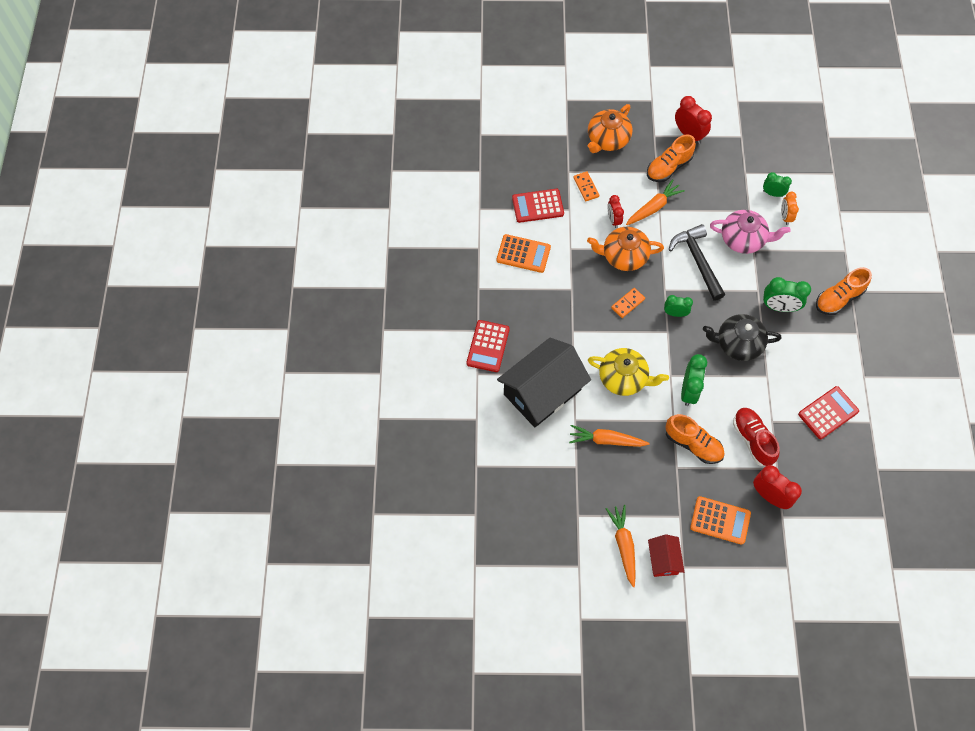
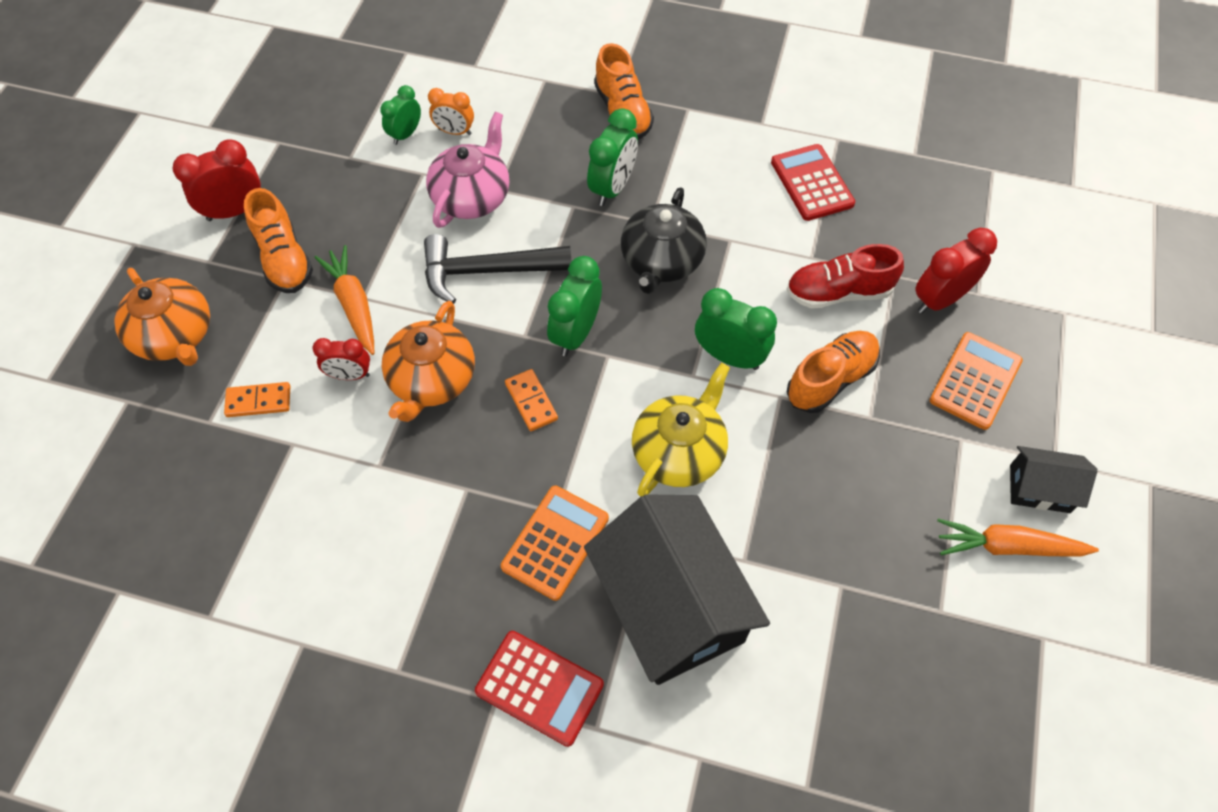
camera: 75 degrees left, 5 degrees down
orange calculator [497,234,551,273] -> orange calculator moved to [501,486,609,601]
red calculator [512,189,564,223] -> none
orange carrot [569,425,649,447] -> none
red house [648,534,684,577] -> black house [1010,446,1098,513]
green clock [664,295,693,317] -> green clock [547,256,602,356], size x1.56

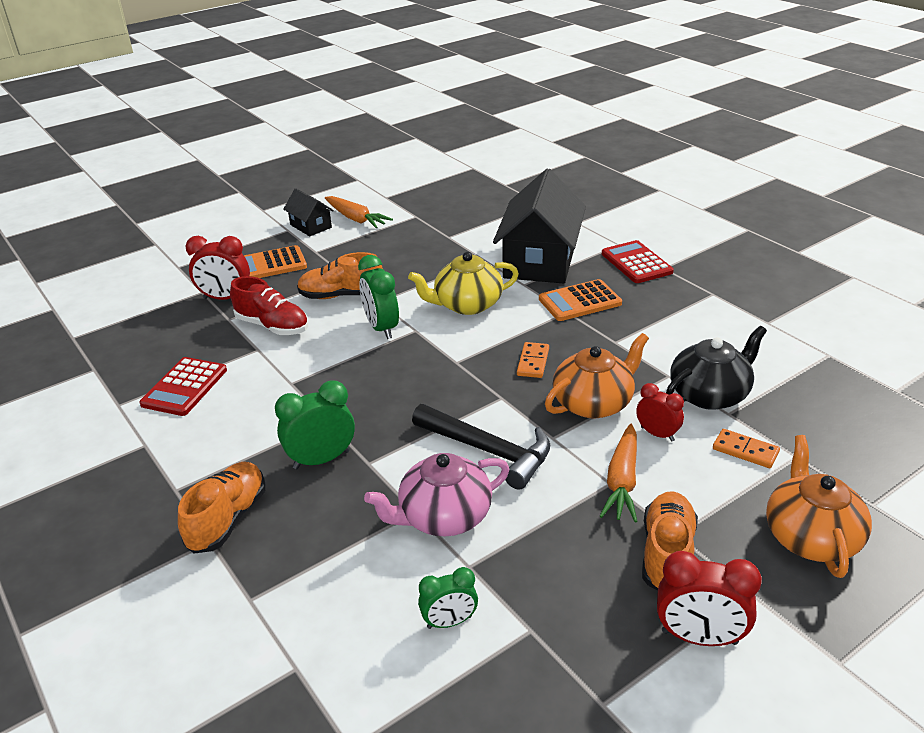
camera: 140 degrees left, 25 degrees down
orange clock [428,88,474,135] -> none
green clock [547,256,602,356] -> none
black teapot [621,187,707,294] -> black teapot moved to [666,326,767,410]

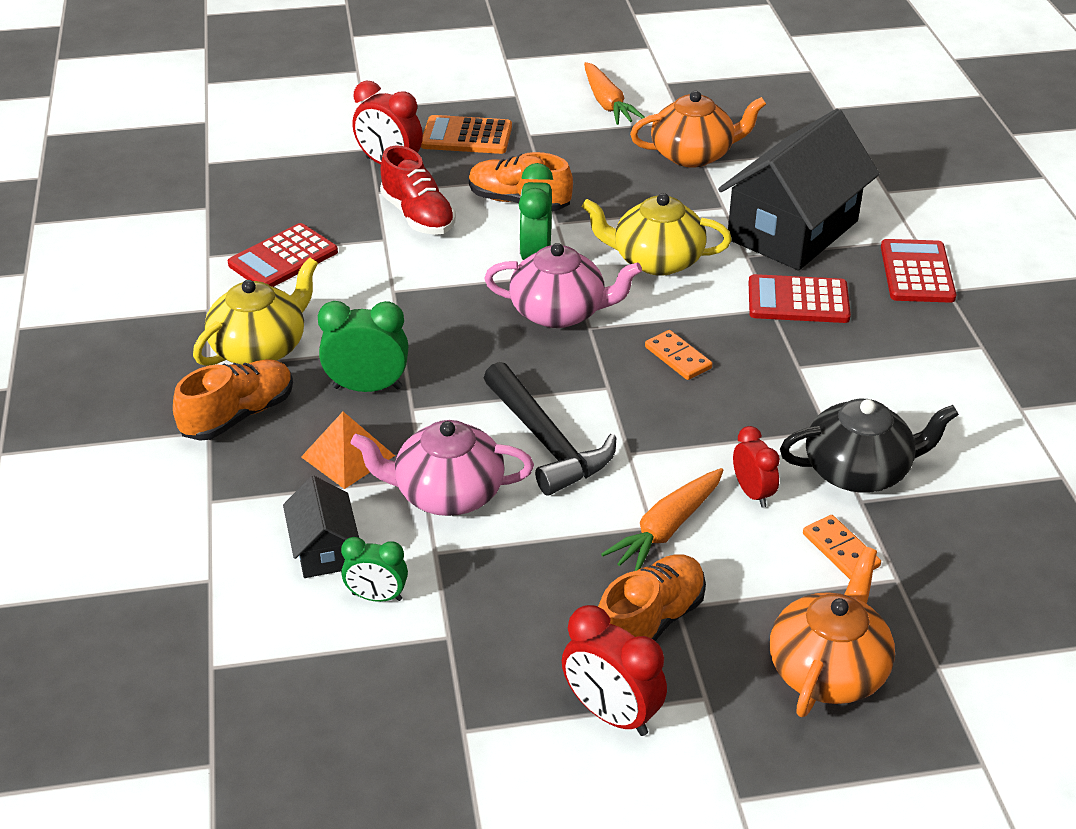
camera: 25 degrees right, 5 degrees up
black house [283,188,334,236] -> black house moved to [283,476,359,578]
orange domino [517,342,549,378] -> orange domino turned 75 degrees counterclockwise [645,330,712,380]
orange calculator [539,279,622,321] -> red calculator [749,274,851,323]
orange teapot [545,333,649,419] -> orange teapot moved to [630,91,766,168]
none -> yellow teapot [193,257,318,366]
none -> orange pyramid [301,412,395,489]
none -> pink teapot [484,243,642,328]

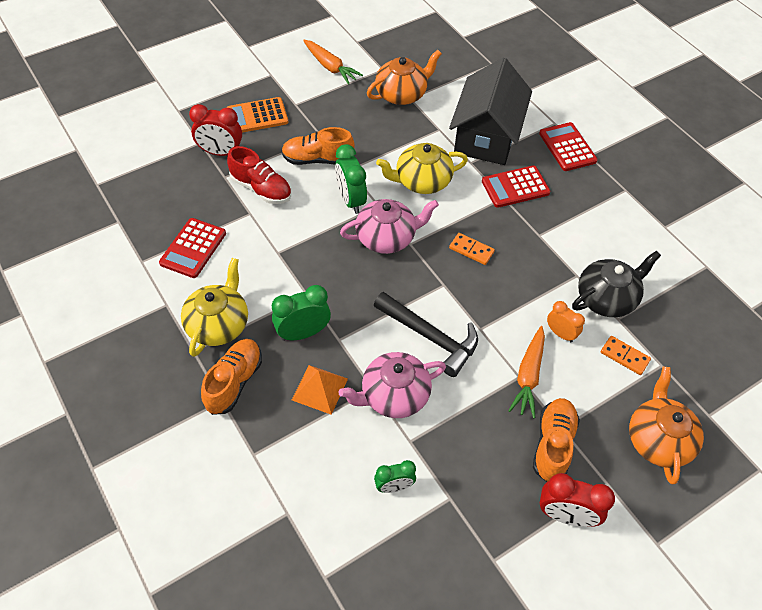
camera: 25 degrees left, 15 degrees up
black house [283,476,359,578] -> none
red clock [733,426,780,508] -> orange clock [547,301,585,342]

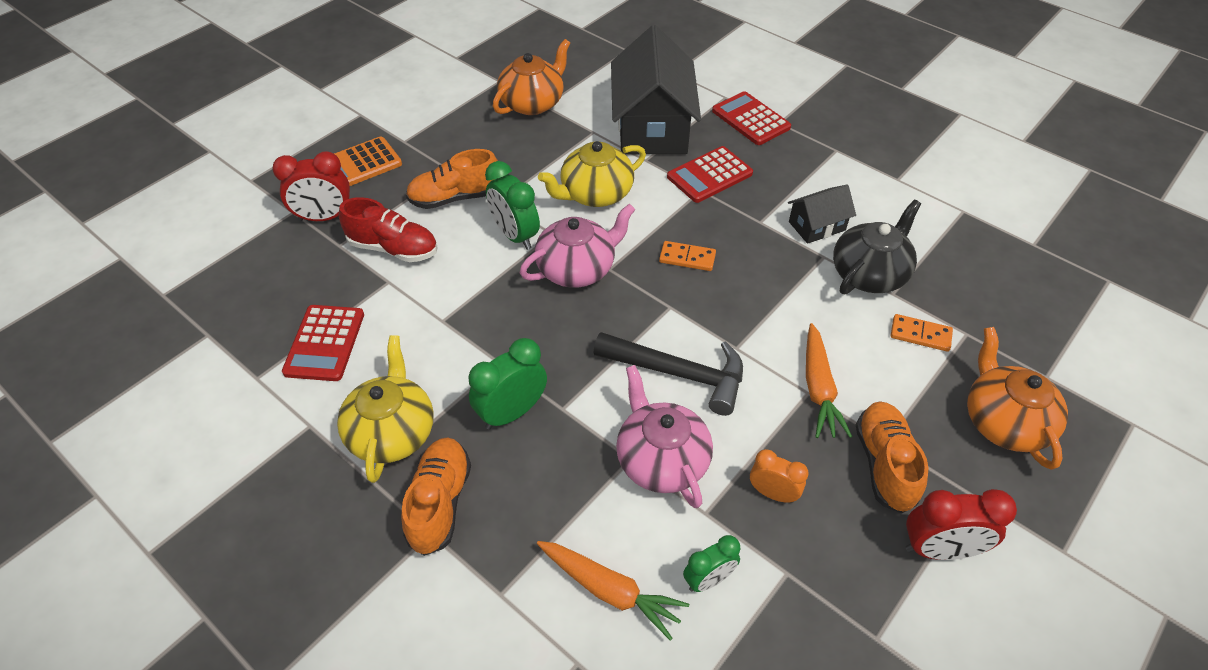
camera: 15 degrees left, 5 degrees down
orange pyramid [292,365,348,415] -> none
orange carrot [303,40,363,85] -> orange carrot moved to [537,541,689,641]
pink teapot [339,352,446,418] -> pink teapot turned 105 degrees clockwise [616,365,713,508]
orange clock [547,301,585,342] -> orange clock moved to [750,449,809,503]
none -> black house [788,184,856,244]

